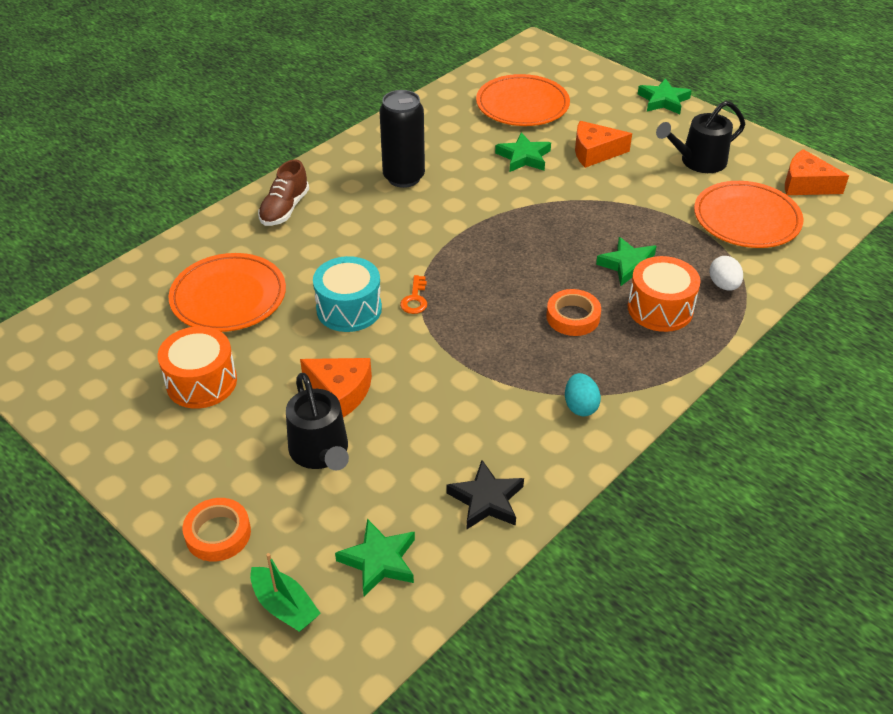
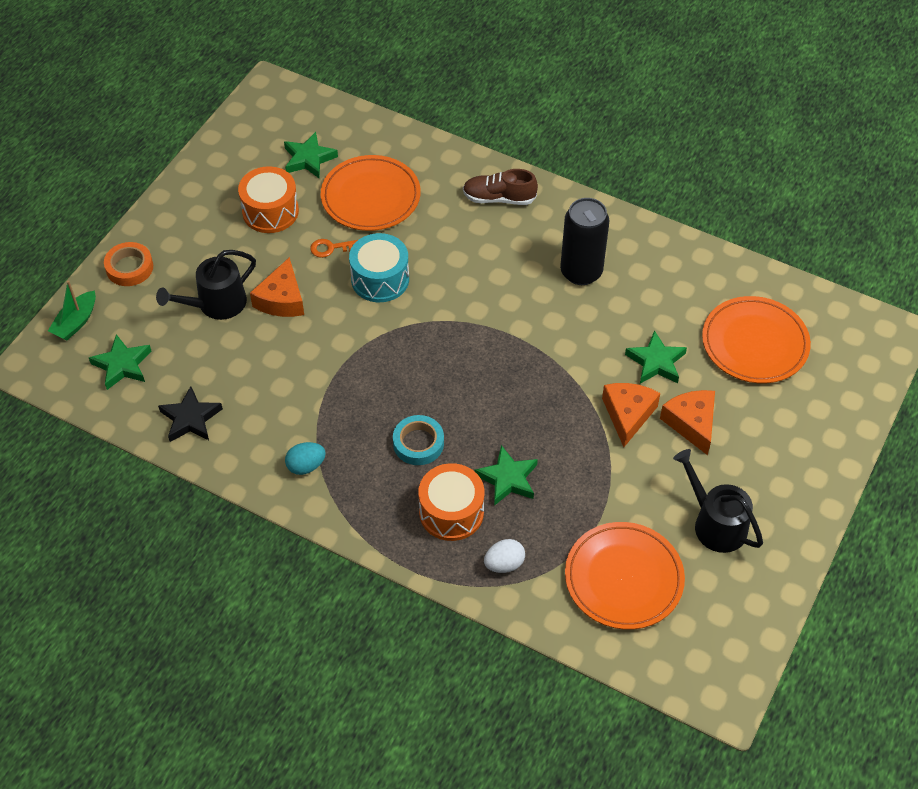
camera: 75 degrees right, 10 degrees up
orange key [400,275,427,314] -> orange key moved to [310,239,358,258]
orange tape [546,289,601,336] -> turquoise tape [393,415,444,465]
green star [638,78,692,114] -> green star moved to [284,132,338,178]
orange cheese [785,149,849,195] -> orange cheese moved to [602,383,660,447]

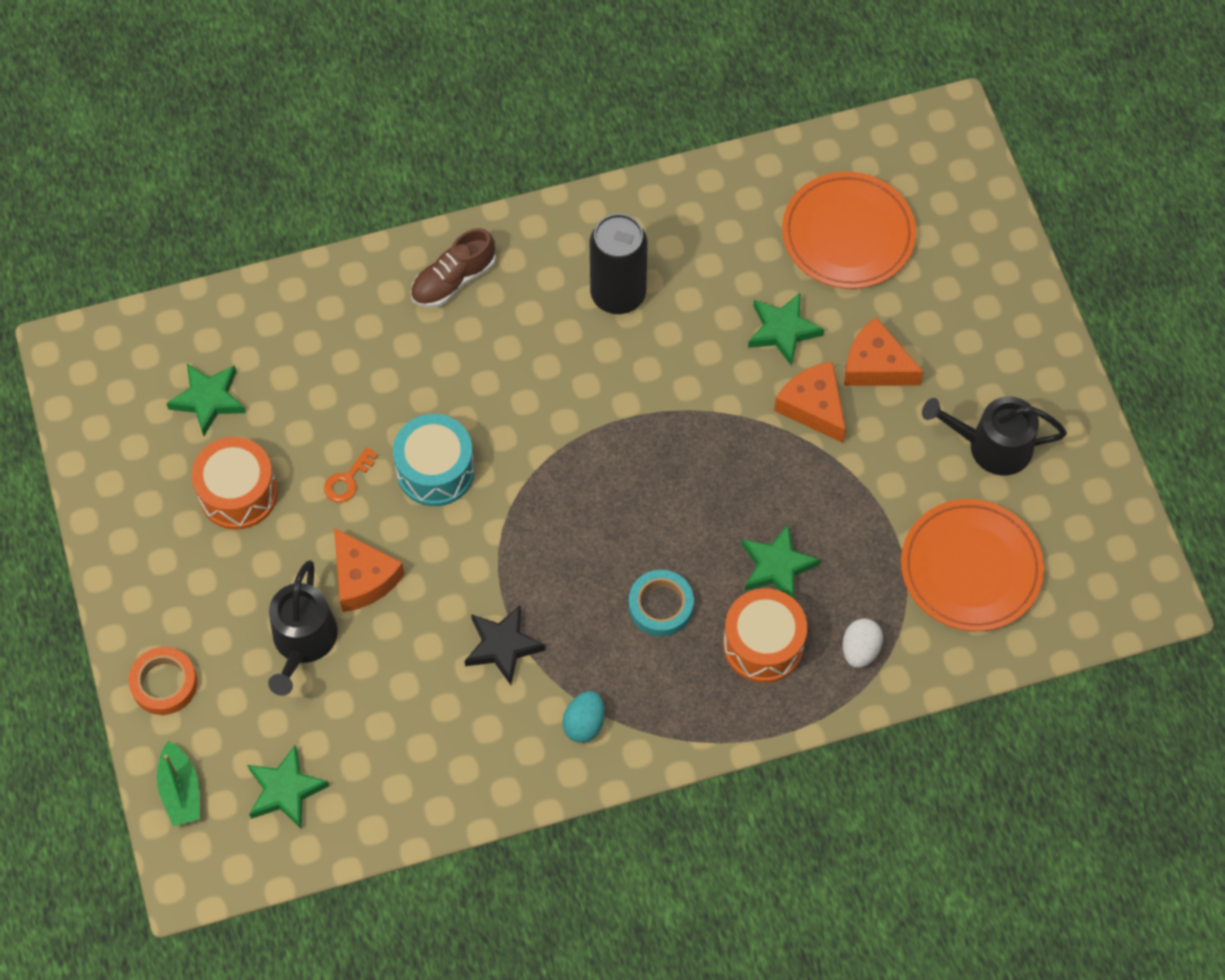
camera: 45 degrees left, 10 degrees up
black star [158,386,223,442] -> black star moved to [464,605,545,685]
orange plate [321,155,421,231] -> none

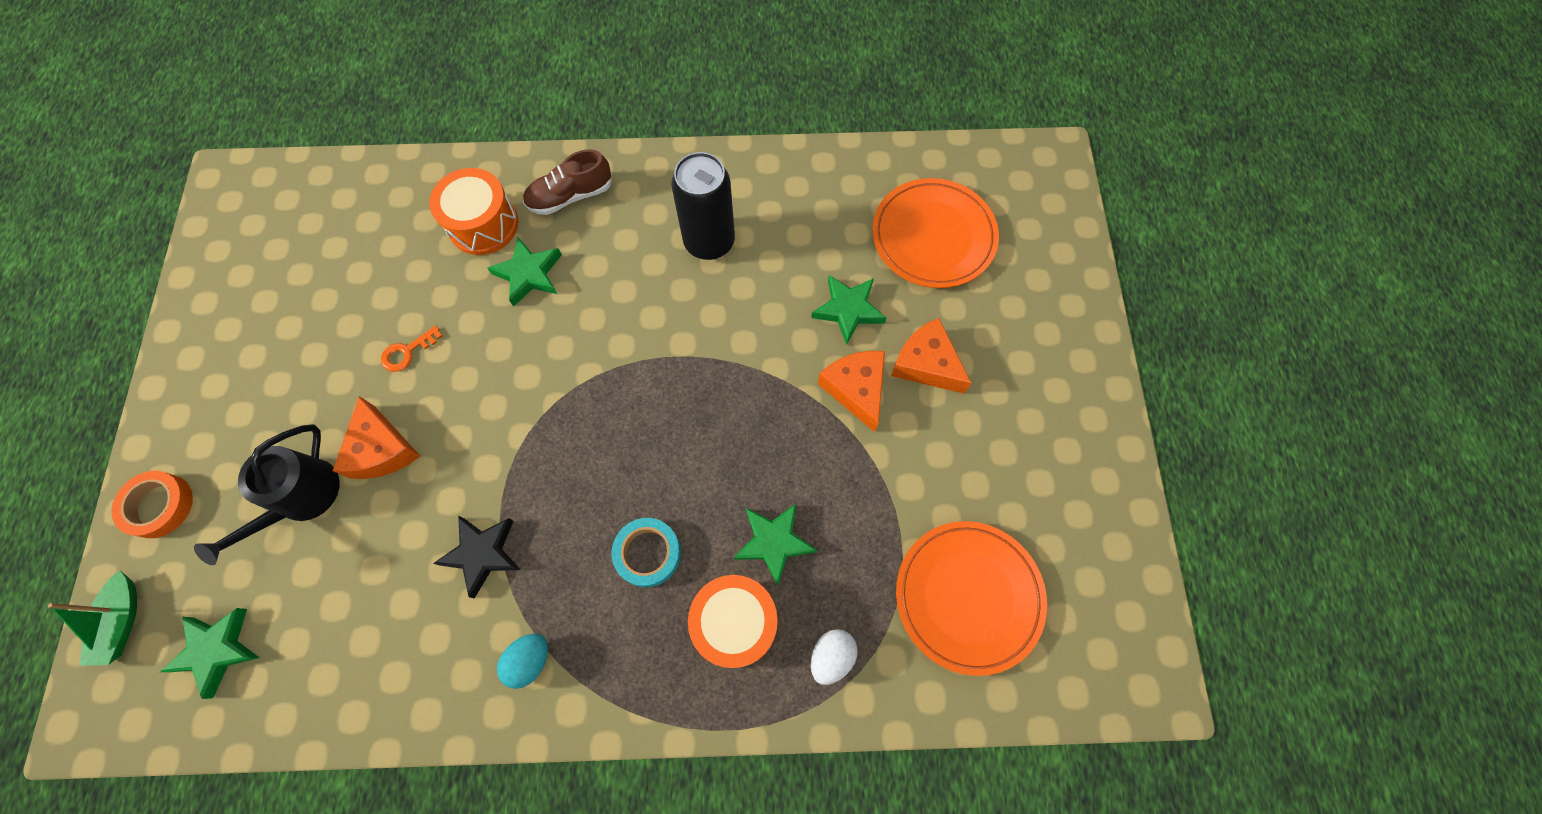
camera: 15 degrees right, 5 degrees up
green star [166,364,246,436] -> green star moved to [487,237,562,307]
orange drum [192,437,278,530] -> orange drum moved to [429,168,518,255]
turquoise drum [393,414,475,506] -> none
black watering can [922,396,1067,475] -> none

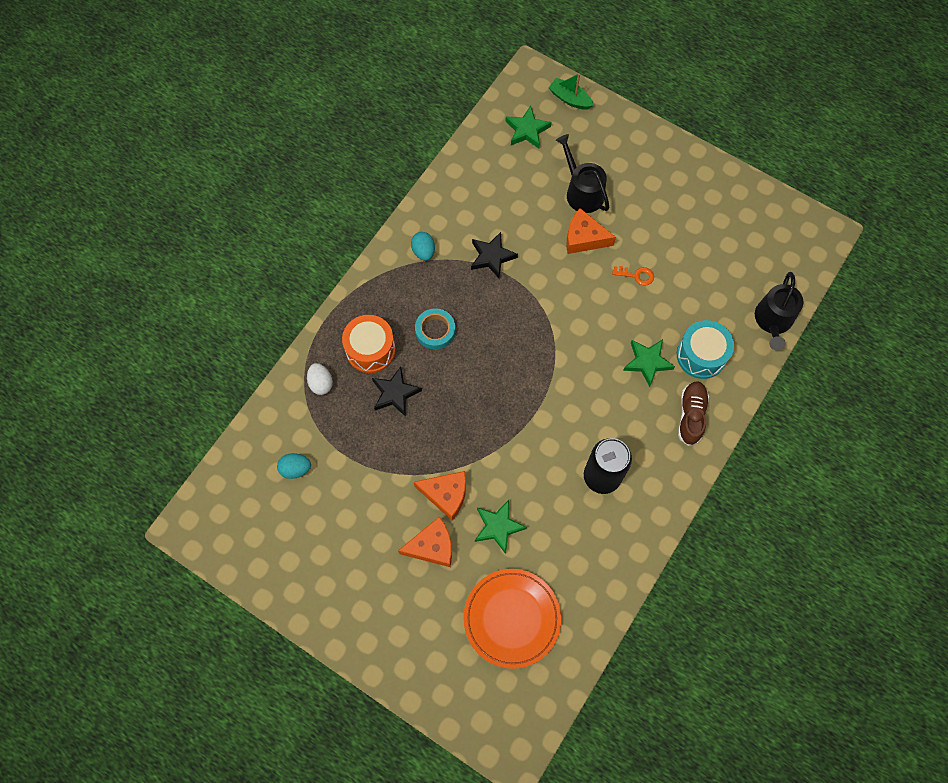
camera: 125 degrees right, 0 degrees up
orange tape [111,471,193,538] -> none
orange key [381,325,442,372] -> orange key turned 105 degrees clockwise [612,266,654,286]
orange drum [429,168,518,255] -> turquoise drum [677,320,734,379]
green star [734,504,817,585] -> black star [372,366,422,417]
orange plate [896,521,1047,676] -> turquoise egg [277,453,311,479]
none -> black watering can [755,272,804,350]

